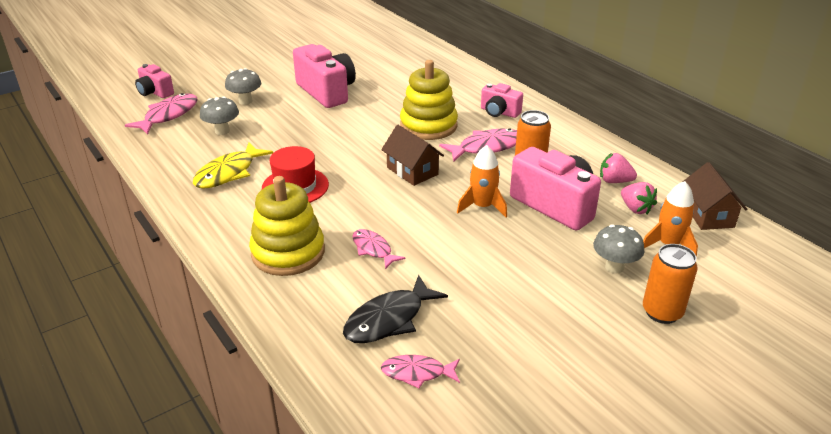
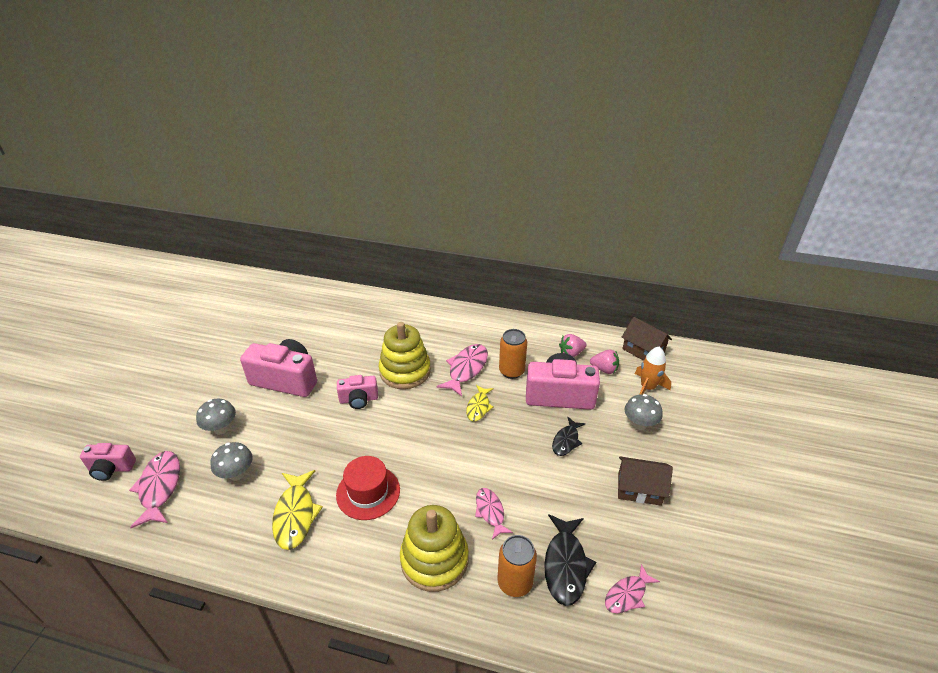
camera: 40 degrees left, 5 degrees up
pink fish [352,229,406,269] -> pink fish turned 60 degrees clockwise [475,488,513,540]
brown house [381,125,444,186] -> brown house moved to [618,457,673,506]
orange rocket [457,145,507,217] -> none
pink camera [481,83,523,118] -> pink camera moved to [337,375,378,409]
orange can [643,244,698,324] -> orange can moved to [497,535,537,597]
none -> yellow fish [466,385,494,421]
none -> black fish [552,417,585,456]

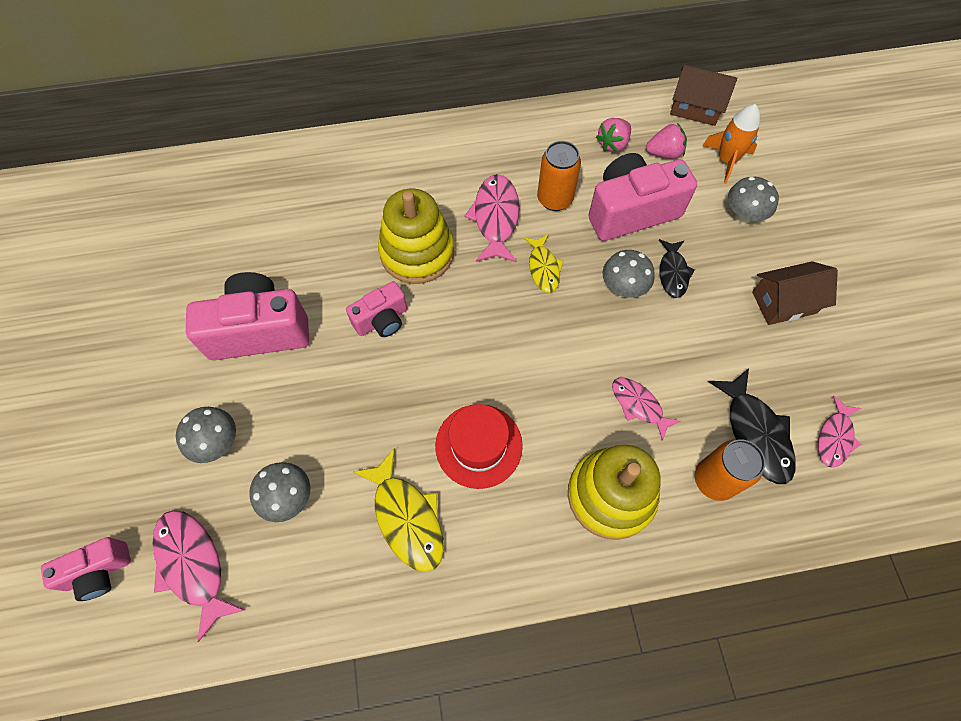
camera: 25 degrees left, 25 degrees up
none -> grey mushroom [603,250,655,298]

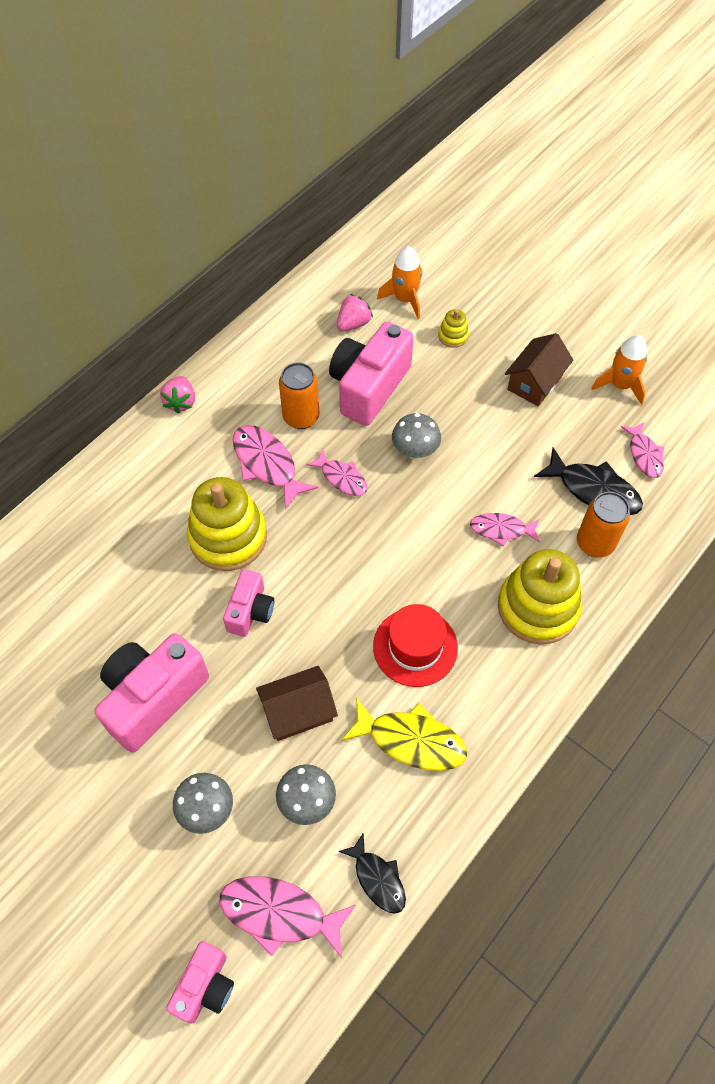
camera: 40 degrees left, 5 degrees down
yellow fish [524,234,564,293] -> pink fish [306,449,368,496]
pink strawberry [596,118,631,152] -> pink strawberry moved to [160,376,195,414]
black fish [659,239,695,298] -> black fish moved to [338,832,406,914]
brown house [670,65,737,126] -> brown house moved to [256,666,338,741]
grey mushroom [728,177,779,224] -> yellow stacking toy [438,309,469,348]
none -> orange rocket [591,335,647,405]

